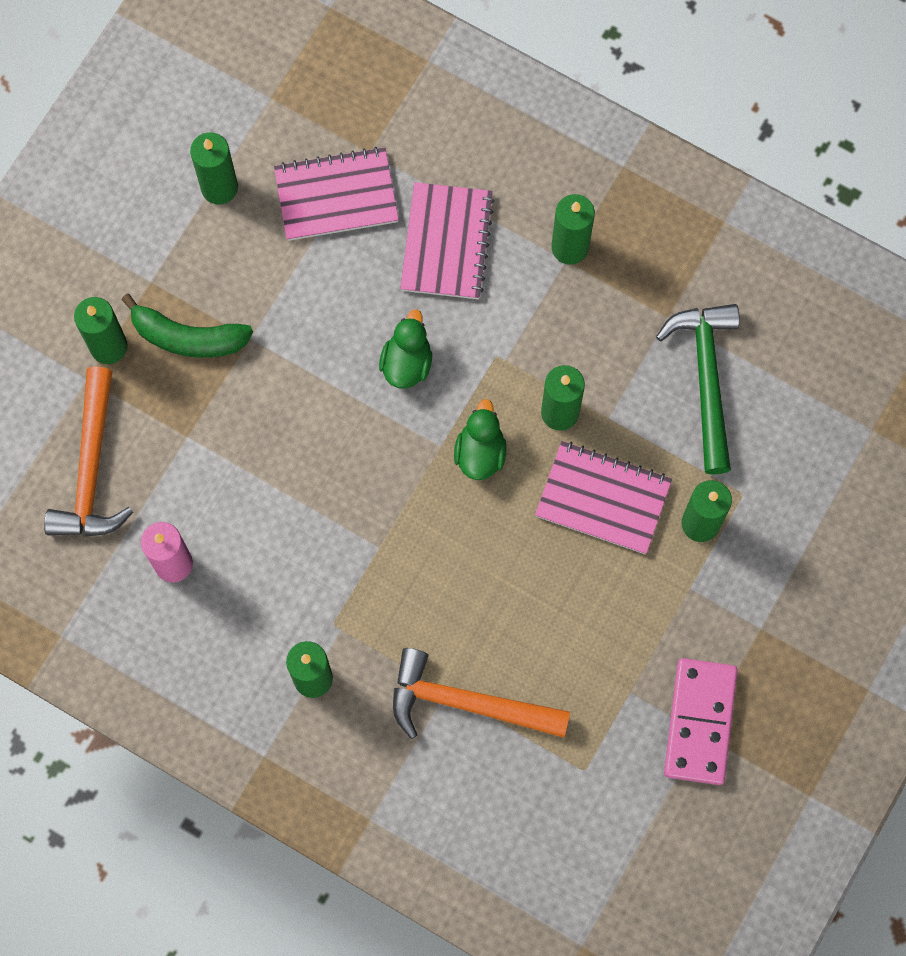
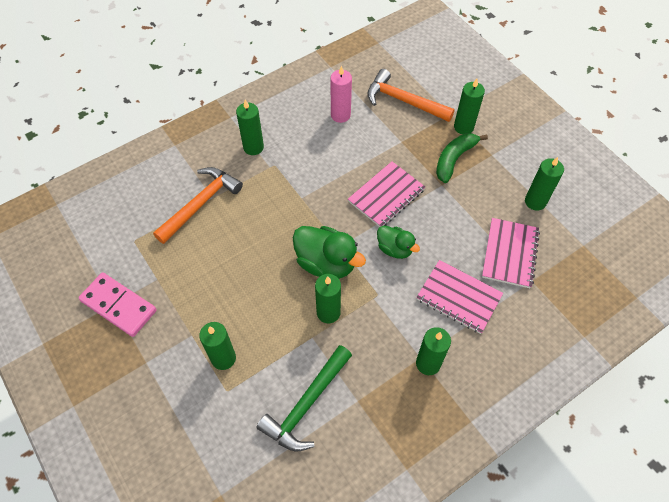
camera: 115 degrees right, 15 degrees down
green duck [454,399,507,480] -> green duck [293,226,366,279], size x1.64
pink notebook [535,441,672,554] -> pink notebook moved to [348,161,425,227]
green hammer [656,304,740,474] -> green hammer turned 105 degrees clockwise [256,345,352,452]

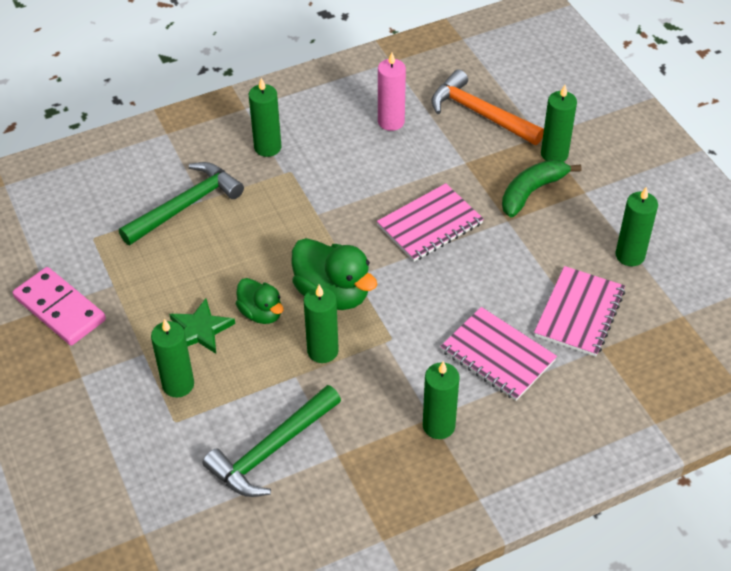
camera: 10 degrees right, 10 degrees down
orange hammer [153,167,243,244] -> green hammer [119,162,244,245]
green duck [377,225,420,259] -> green duck moved to [236,278,284,324]
none -> green star [169,298,235,354]

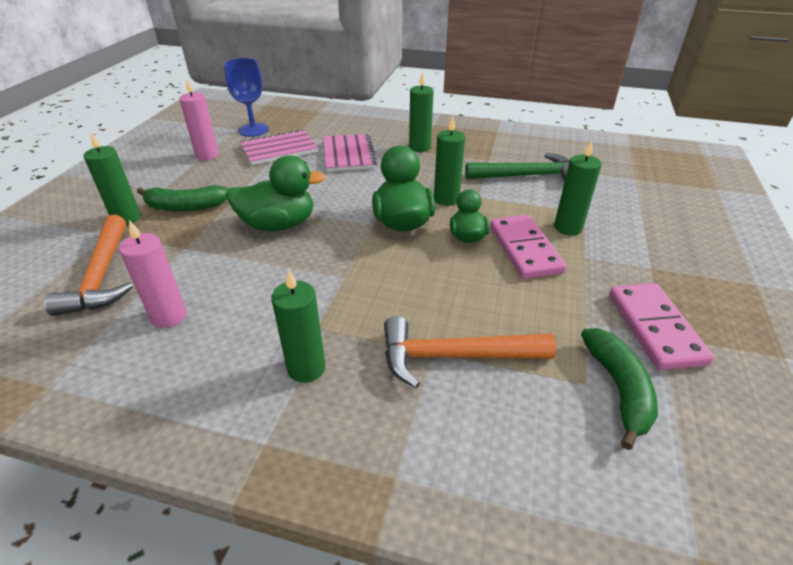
camera: 140 degrees left, 10 degrees down
green hammer [119,162,244,245] -> orange hammer [384,316,557,388]
green star [169,298,235,354] -> pink domino [490,215,567,279]
pink notebook [377,183,484,262] -> green duck [226,155,326,231]
green candle [616,187,658,266] -> pink candle [179,79,219,160]
none -> blue goblet [224,58,269,137]
none -> green banana [581,328,658,450]

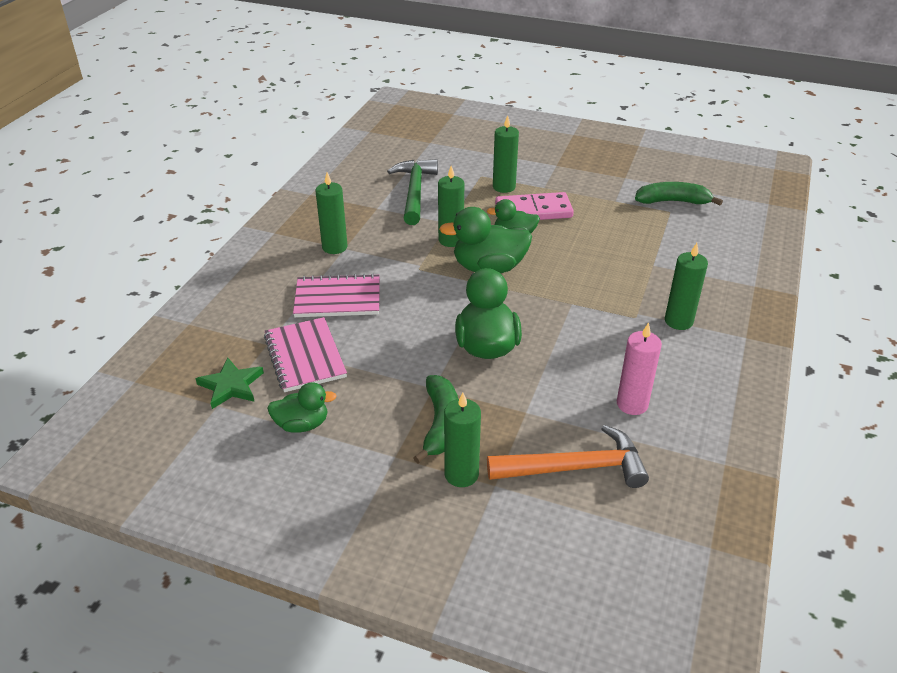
camera: 85 degrees left, 0 degrees up
pink candle [179,79,219,160] -> green duck [267,382,337,433]
blue goblet [224,58,269,137] -> green star [195,358,264,409]
orange hammer [384,316,557,388] -> none
pink domino [609,283,714,370] -> none

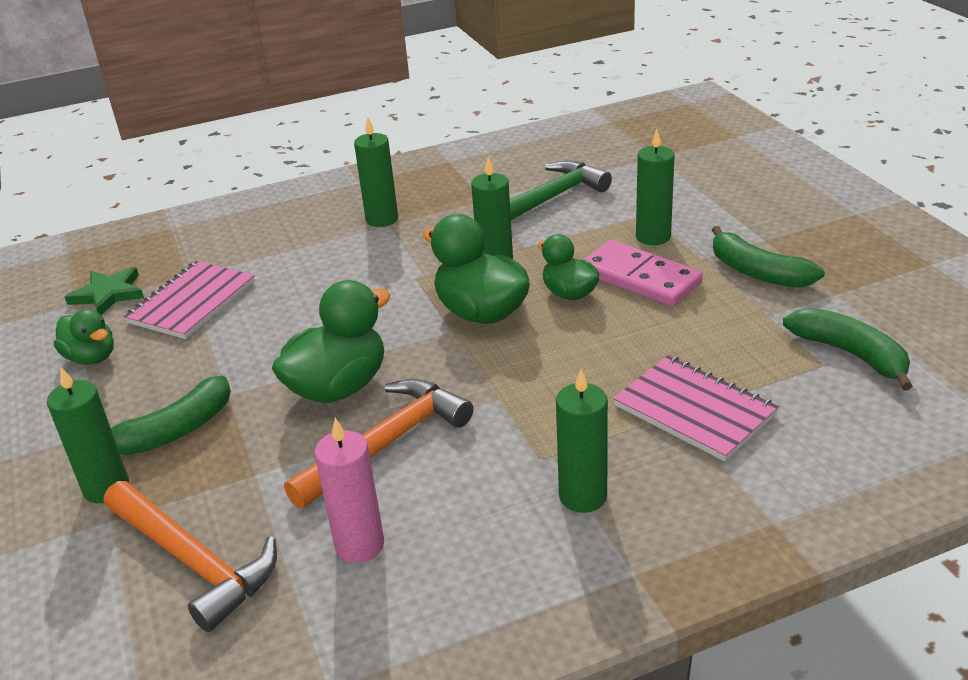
camera: 50 degrees right, 5 degrees down
pink notebook [293,273,380,317] -> pink notebook moved to [613,355,779,461]
none -> orange hammer [284,379,473,509]
none -> green banana [712,226,825,288]

